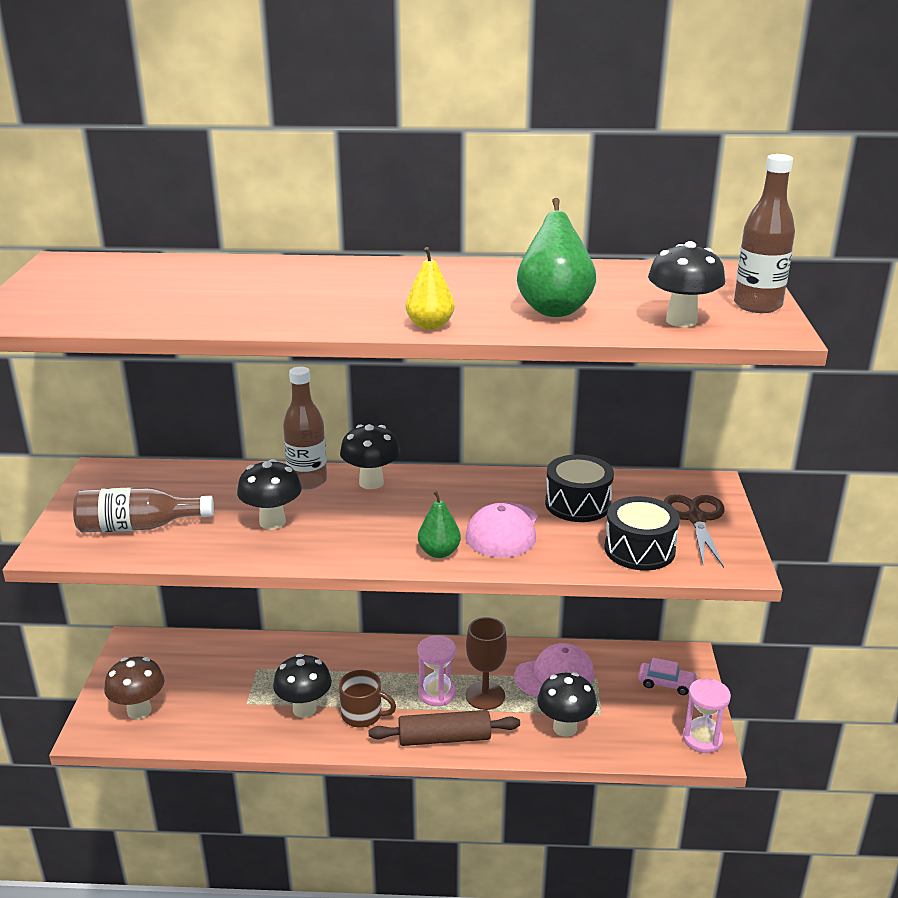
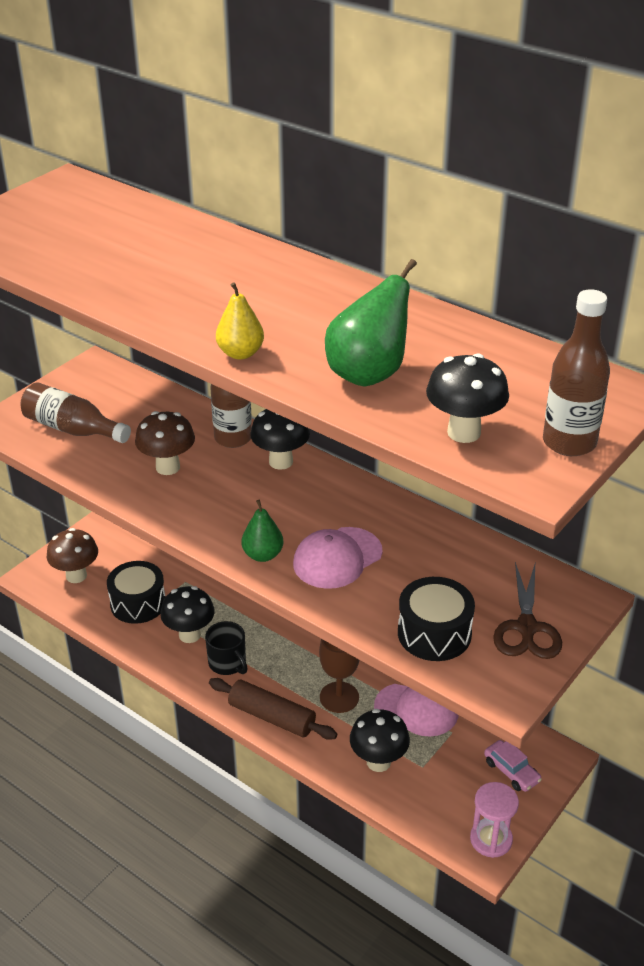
camera: 35 degrees right, 10 degrees up
black mushroom [237,459,302,530] -> brown mushroom [135,411,195,475]
brown mug [339,670,396,728] -> black mug [205,621,248,675]
pink hourglass [417,636,456,706] -> none
black drum [545,454,614,522] -> black drum moved to [107,561,166,624]
brown scissors [664,495,725,568] -> brown scissors turned 150 degrees clockwise [493,562,562,659]

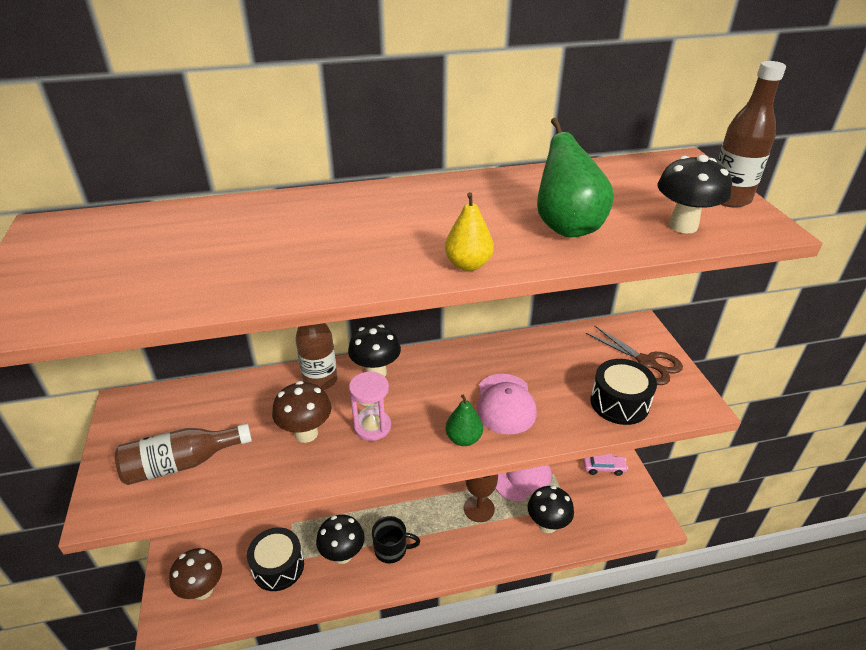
camera: 50 degrees left, 0 degrees up
brown rolling pin [209,678,337,740] -> none
pink hourglass [470,782,519,858] -> pink hourglass moved to [349,372,391,441]

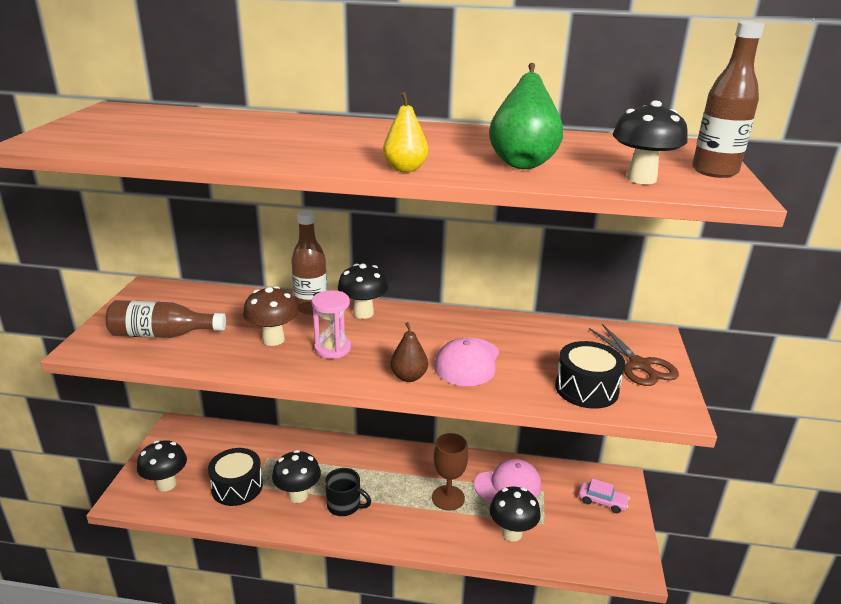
camera: 20 degrees right, 10 degrees down
brown mushroom [169,548,222,600] -> black mushroom [137,440,187,492]
green pear [446,394,483,446] -> brown pear [390,322,428,382]

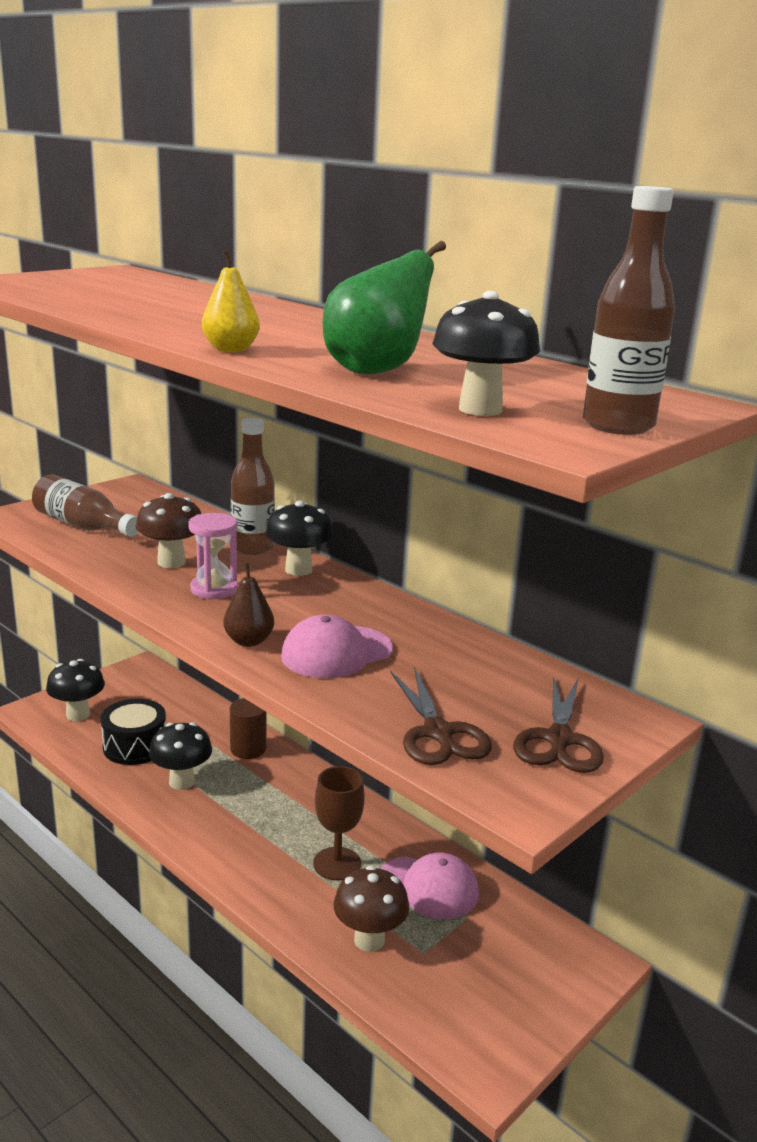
camera: 35 degrees right, 5 degrees down
black mug [325,468,371,516] -> none
black mushroom [490,487,541,542] -> brown mushroom [333,866,409,952]
black drum [555,341,625,409] -> brown scissors [390,667,492,765]
pink car [579,478,630,513] -> none
none -> brown cylinder [230,698,267,759]

